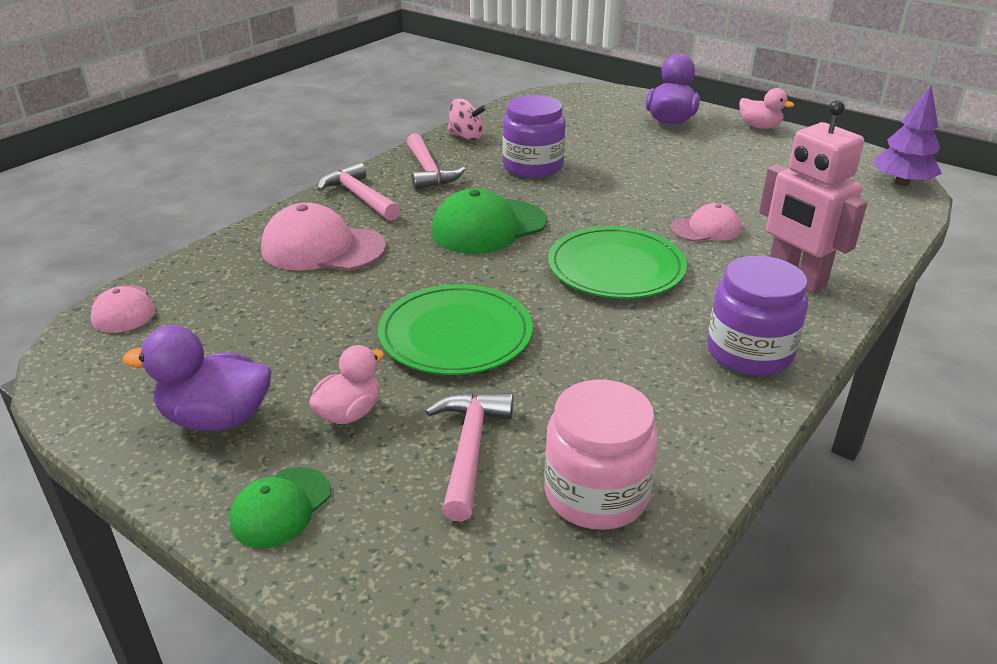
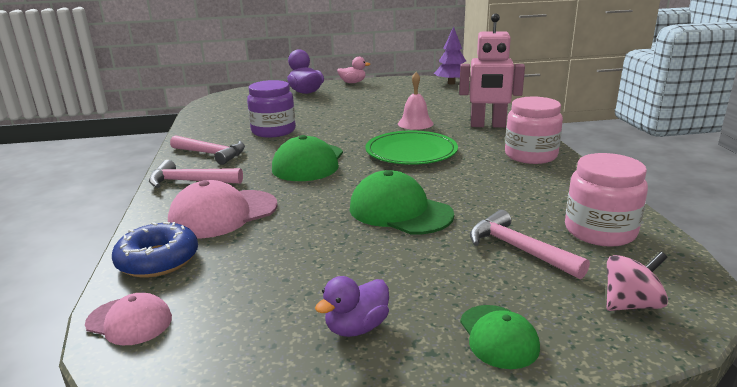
camera: 45 degrees left, 10 degrees down
purple duck [123,325,272,431] -> purple duck [315,276,389,337], size x0.66
pink duck [309,345,384,424] -> none
green plate [378,284,533,375] -> green cap [350,170,454,234]
pink spinning top [448,98,487,140] -> pink spinning top moved to [606,252,668,311]
pink cap [671,203,741,242] -> pink bell [398,72,433,130]
purple jar [707,256,808,376] -> pink jar [505,97,563,164]
none -> blue donut [112,222,198,278]

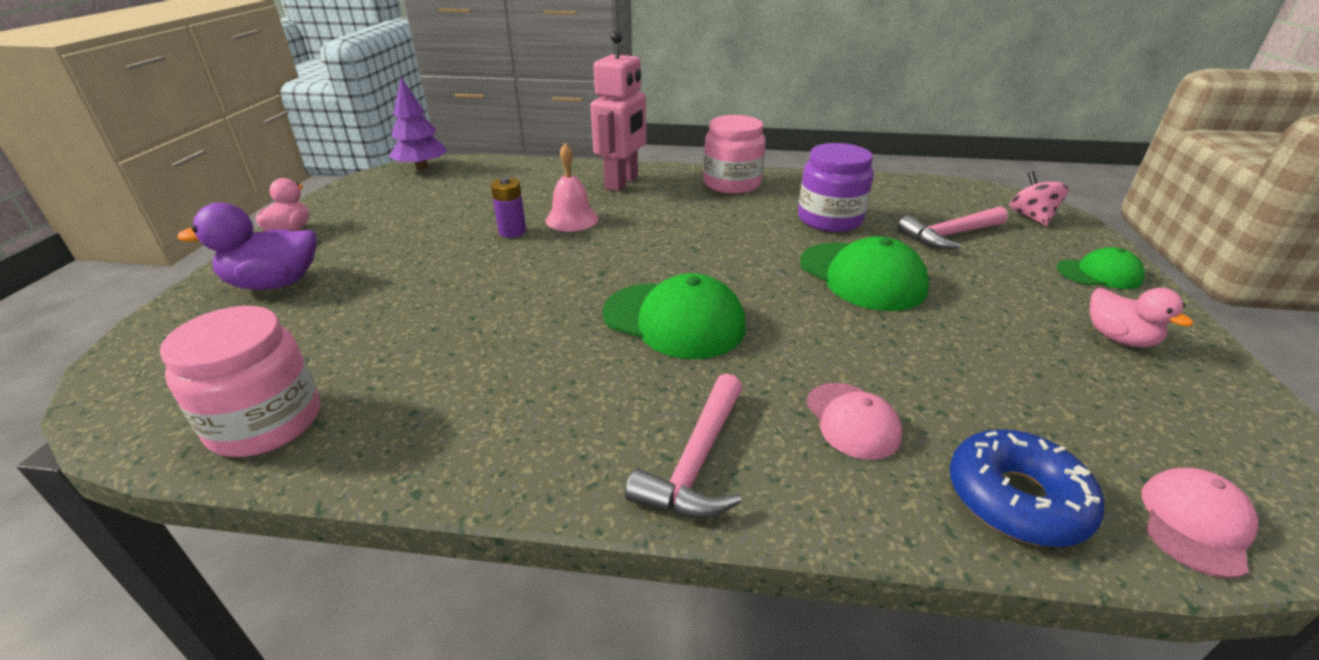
camera: 75 degrees left, 10 degrees up
pink cap [168,180,277,238] -> pink cap [806,383,902,460], size x0.59
pink hammer [170,135,245,165] -> none
purple jar [247,80,296,137] -> purple jar moved to [798,143,874,232]
purple duck [315,276,389,337] -> pink duck [1089,288,1194,347]
green cap [350,170,454,234] -> green cap turned 90 degrees counterclockwise [800,236,929,311]
green plate [366,131,458,165] -> none
pink jar [565,153,648,247] -> pink jar moved to [160,306,320,457]
none -> purple battery [491,177,526,238]

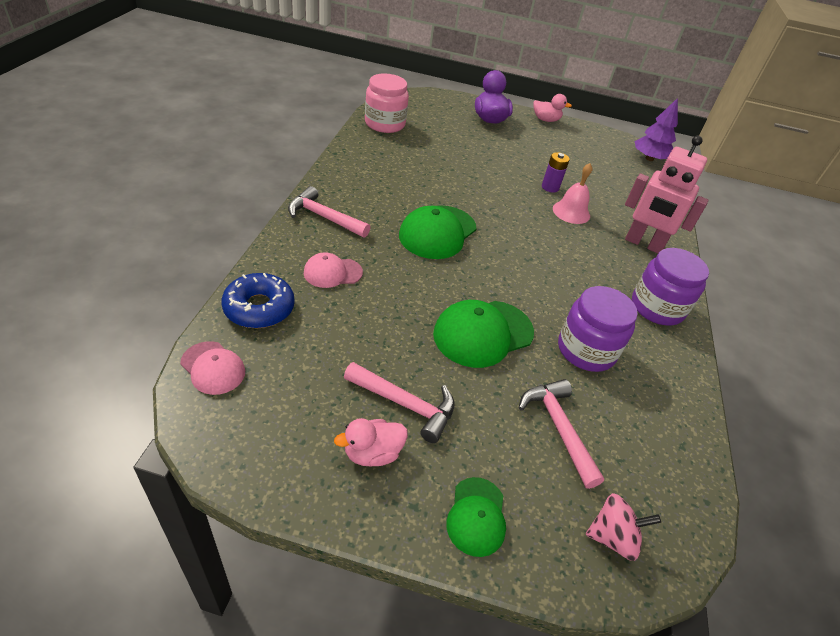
camera: 90 degrees right, 10 degrees up
pink jar [703,115,766,194] -> purple jar [632,248,709,325]
none -> pink hammer [344,362,454,443]

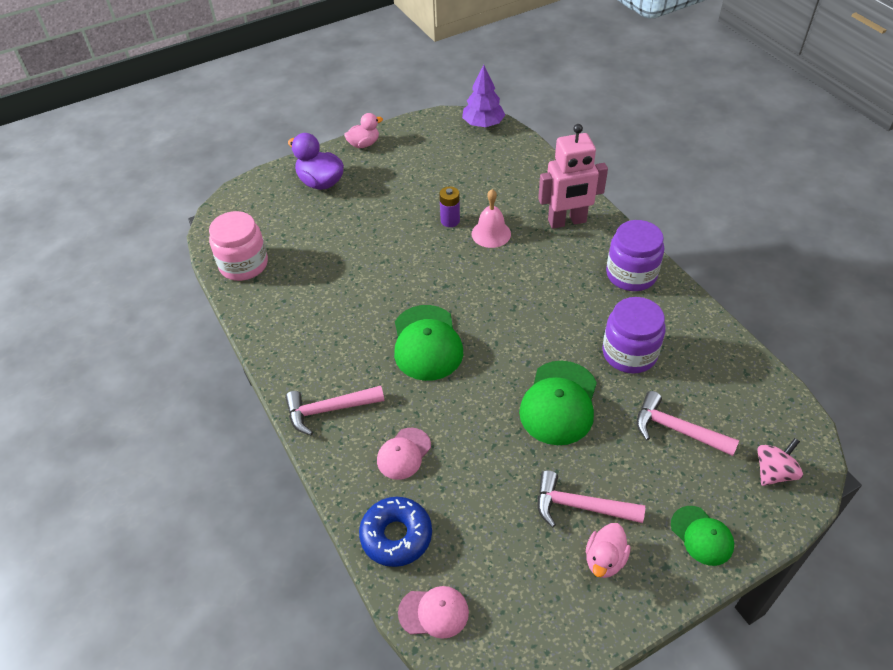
camera: 35 degrees left, 5 degrees up
pink hammer [344,362,454,443] -> pink hammer turned 150 degrees counterclockwise [538,470,645,527]

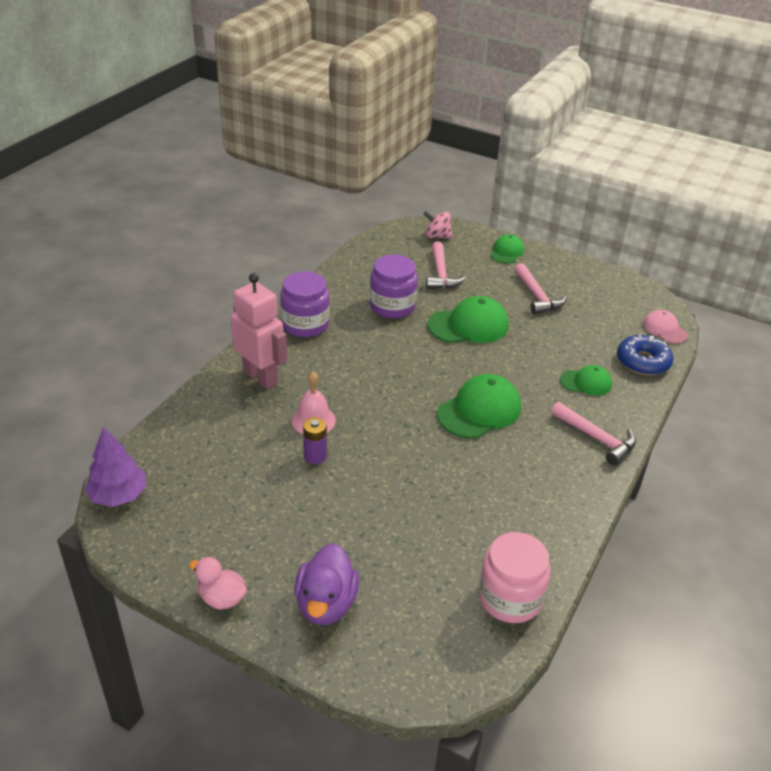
camera: 125 degrees left, 10 degrees down
pink cap [377,428,431,480] -> green cap [560,365,612,395]
pink duck [586,523,630,578] -> none

